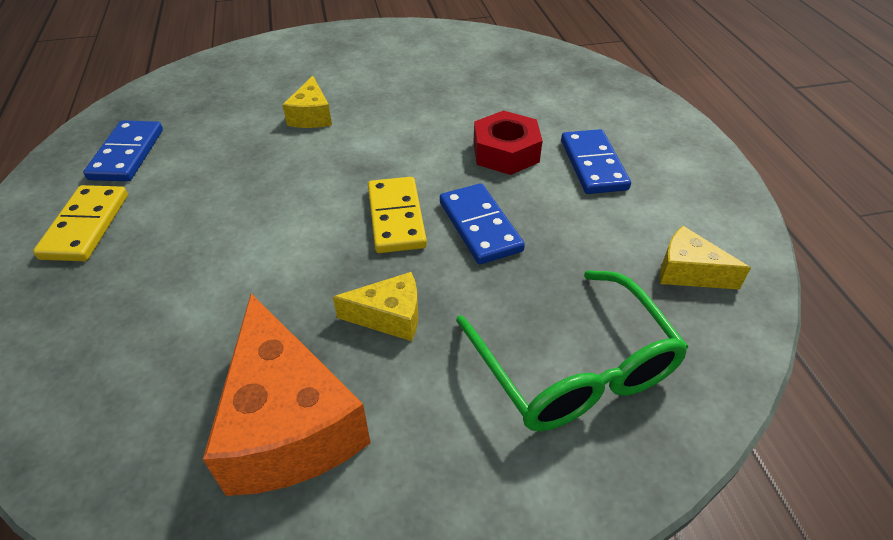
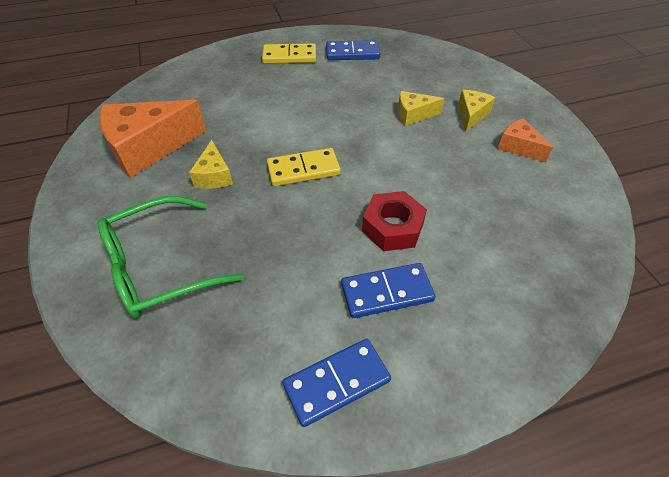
camera: 85 degrees right, 5 degrees up
blue domino [440,183,525,264] -> blue domino moved to [282,339,391,427]
yellow cheese [660,226,751,290] -> yellow cheese moved to [458,90,495,132]
none -> orange cheese [498,118,553,162]

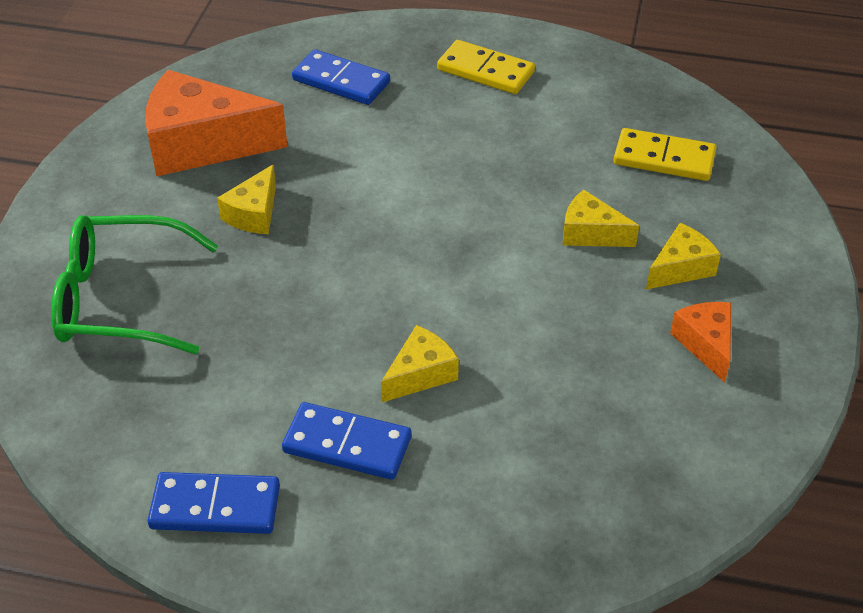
camera: 30 degrees right, 5 degrees down
yellow domino [267,148,341,186] -> yellow domino moved to [614,128,716,181]
blue domino [326,40,380,60] -> blue domino moved to [292,49,390,105]
red nut [362,191,427,251] -> yellow cheese [381,325,459,402]

